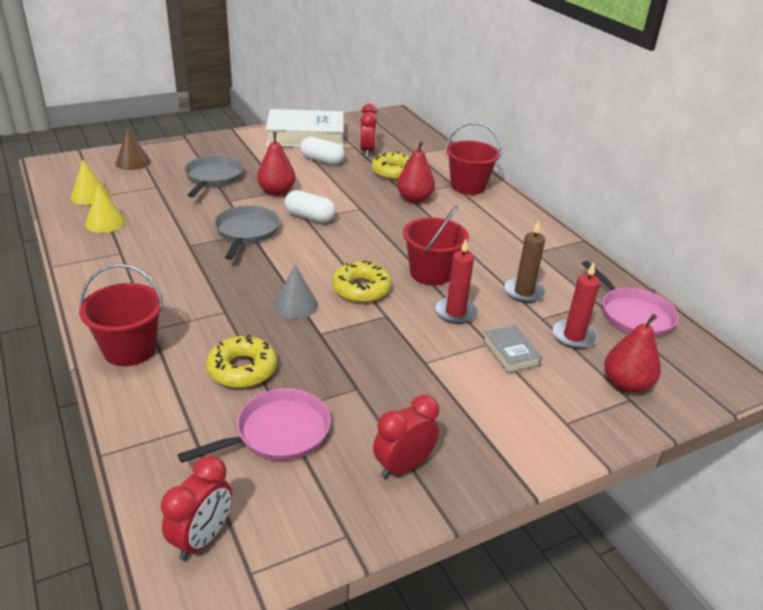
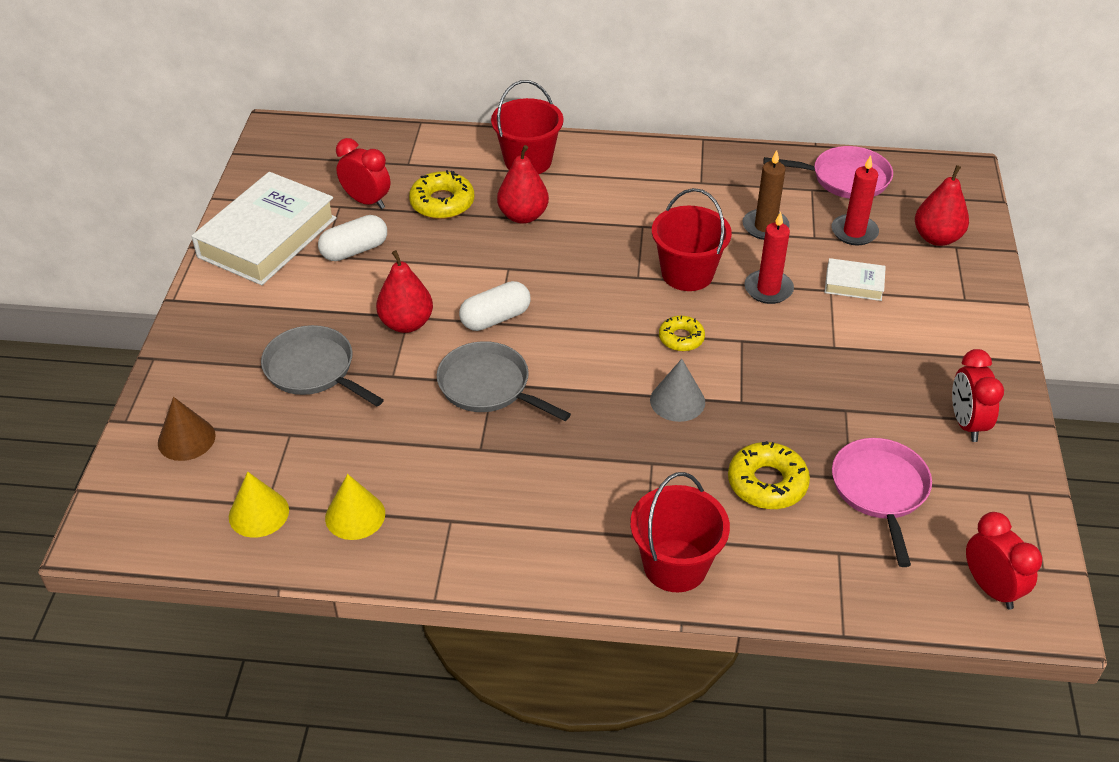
camera: 55 degrees left, 10 degrees up
yellow donut [332,261,391,303] -> yellow donut [659,316,705,351], size x0.64
grey book [483,325,542,374] -> white book [825,258,886,301]

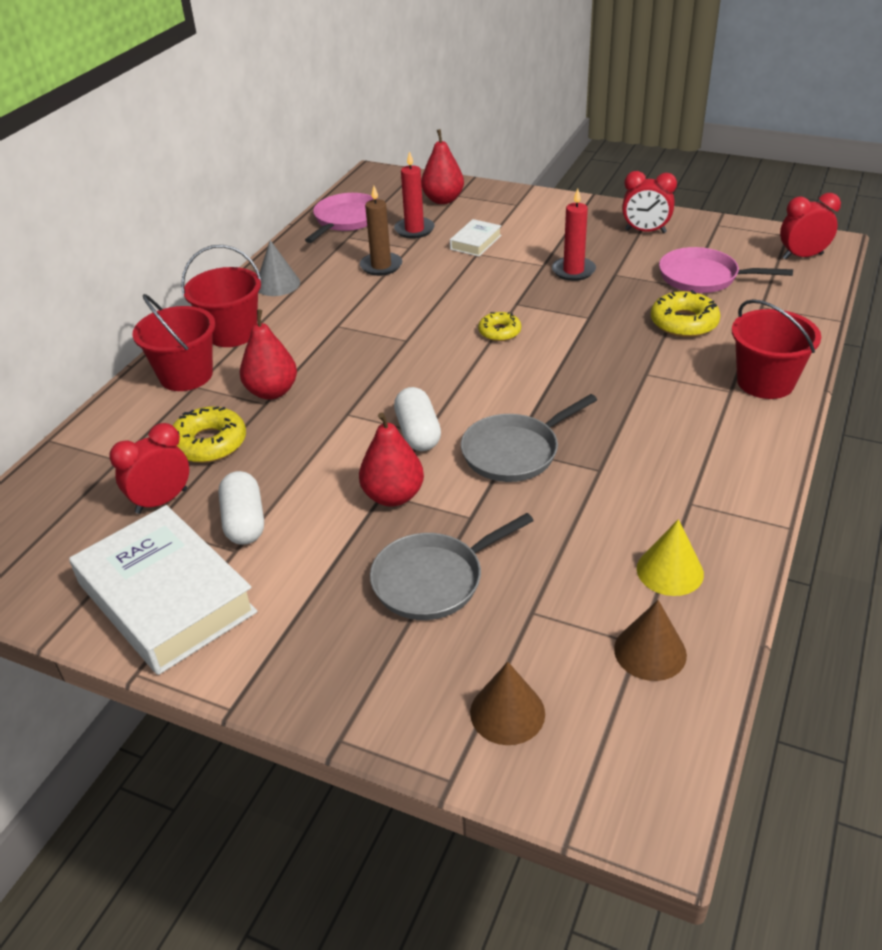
camera: 70 degrees left, 5 degrees down
yellow cone [229,472,289,538] -> brown cone [614,600,687,681]
grey cone [650,359,705,422] -> grey cone moved to [258,240,300,296]
red bucket [652,188,732,291] -> red bucket moved to [181,245,262,347]
red candle [744,212,794,304] -> red candle moved to [552,189,596,281]

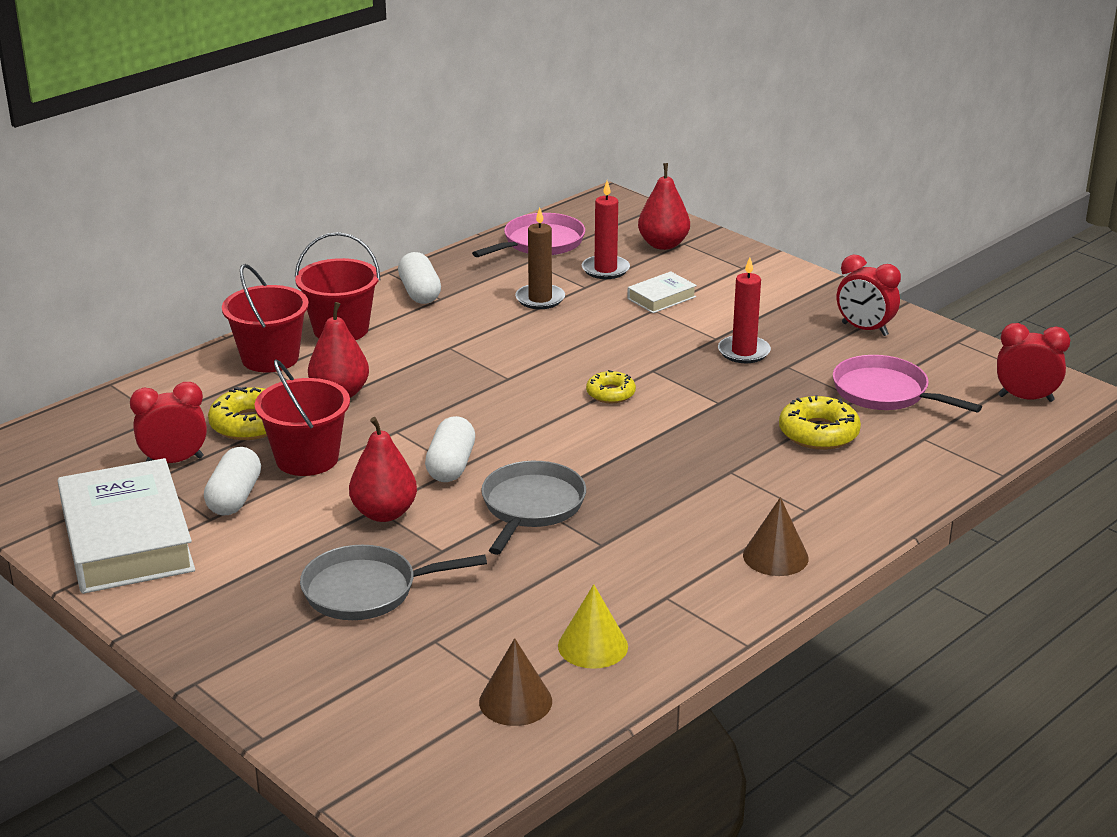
camera: 20 degrees right, 10 degrees down
grey cone [258,240,300,296] -> white capsule [398,252,441,304]
grey pan [461,394,597,482] -> grey pan turned 120 degrees clockwise [481,461,586,555]
brown cone [470,662,545,745] -> brown cone moved to [743,497,809,576]
red bucket [732,299,821,399] -> red bucket moved to [255,359,350,476]

